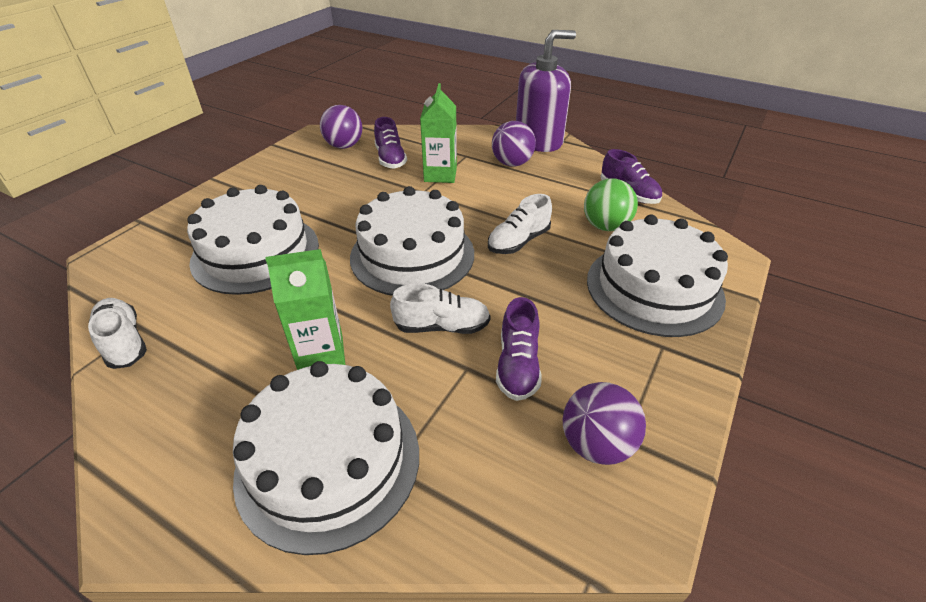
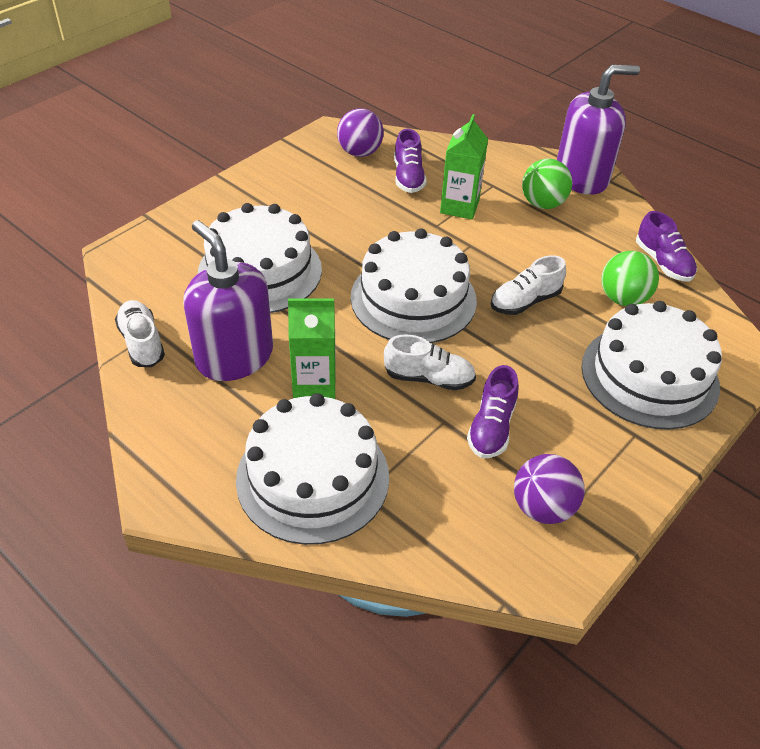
camera: 10 degrees right, 5 degrees up
purple ball [492,121,536,166] -> green ball [522,159,572,209]
none -> purple soap dispenser [183,220,273,381]

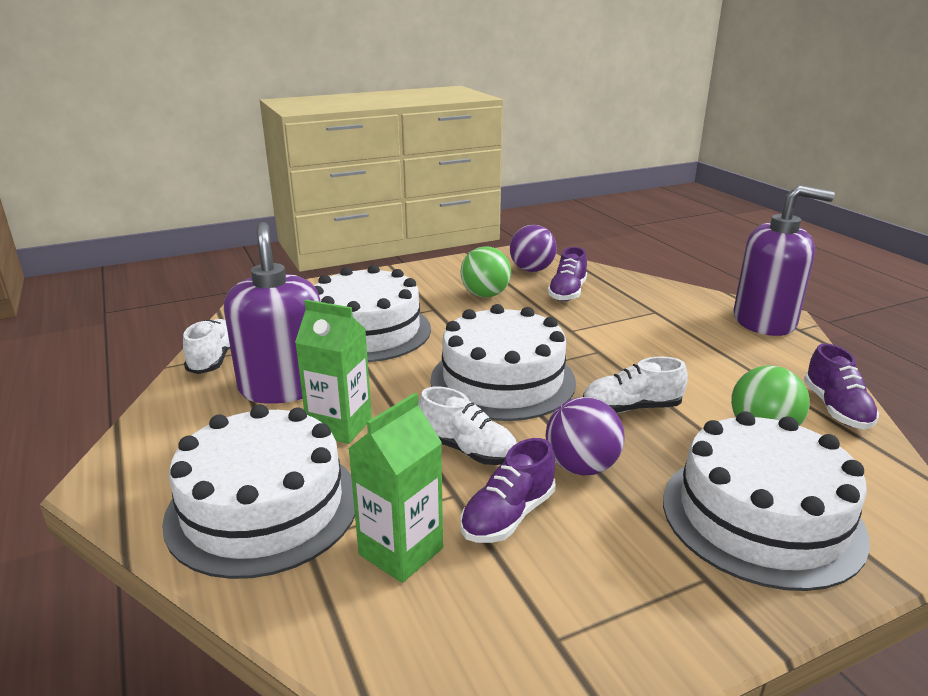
camera: 25 degrees right, 20 degrees down
green carton [440,114,488,219] -> green carton moved to [348,393,443,583]
purple ball [514,454,585,524] -> purple ball moved to [546,397,625,475]
green ball [522,159,572,209] -> green ball moved to [460,246,511,297]

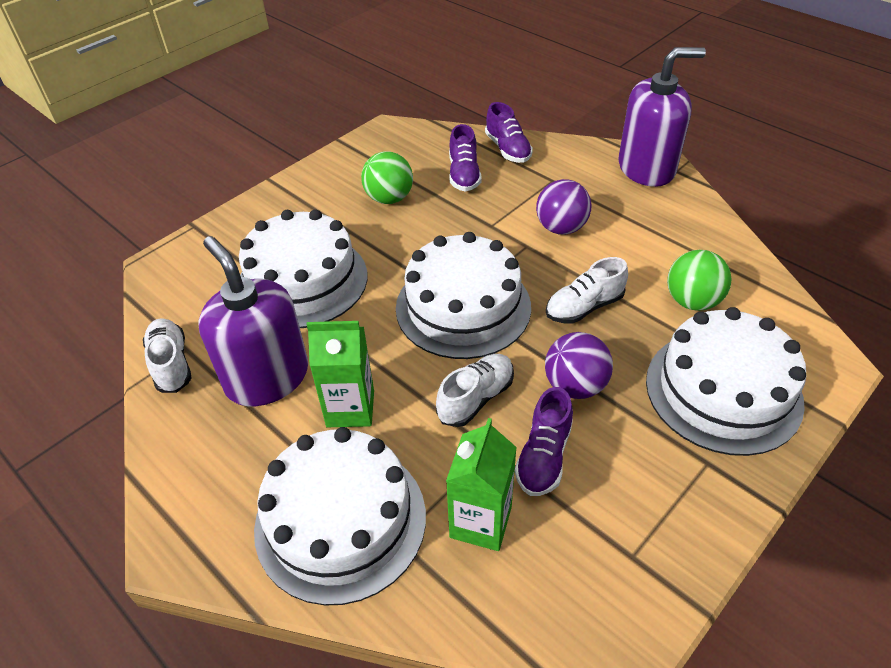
camera: 20 degrees left, 20 degrees up
white shoe [418,387,517,465] -> white shoe turned 60 degrees counterclockwise [436,354,514,427]
purple ball [510,225,557,272] -> purple ball moved to [536,179,592,235]
purple shoe [804,343,879,429] -> purple shoe moved to [485,102,533,163]

